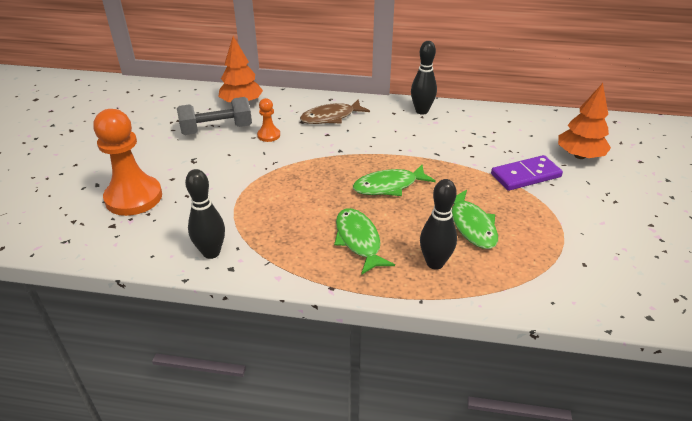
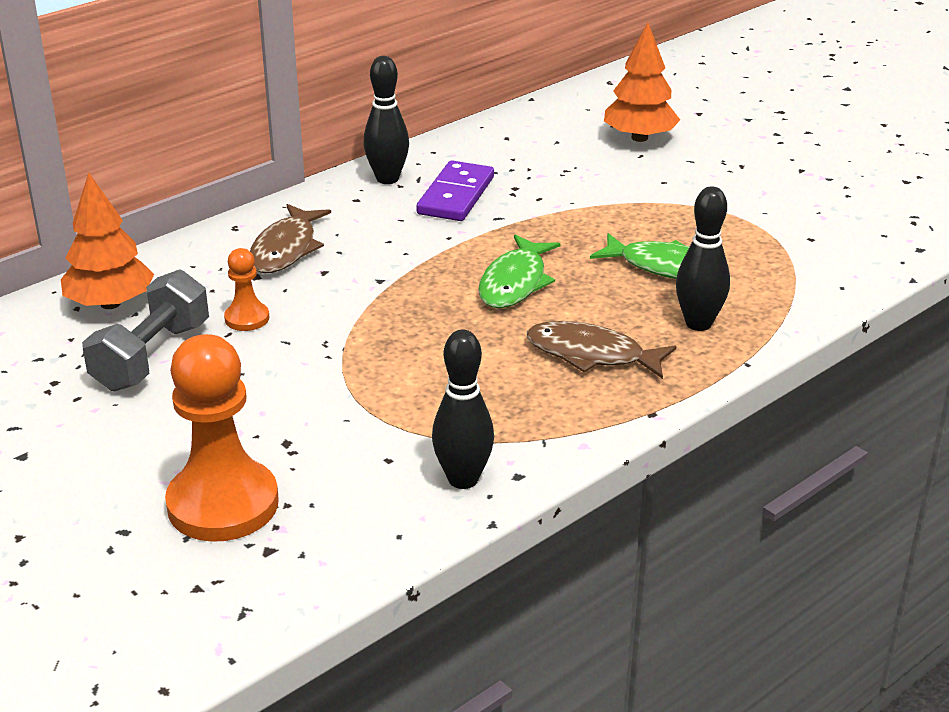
camera: 50 degrees left, 5 degrees down
green fish [334,208,395,275] -> brown fish [527,321,676,379]
purple domino [491,155,563,191] -> purple domino moved to [416,161,494,221]

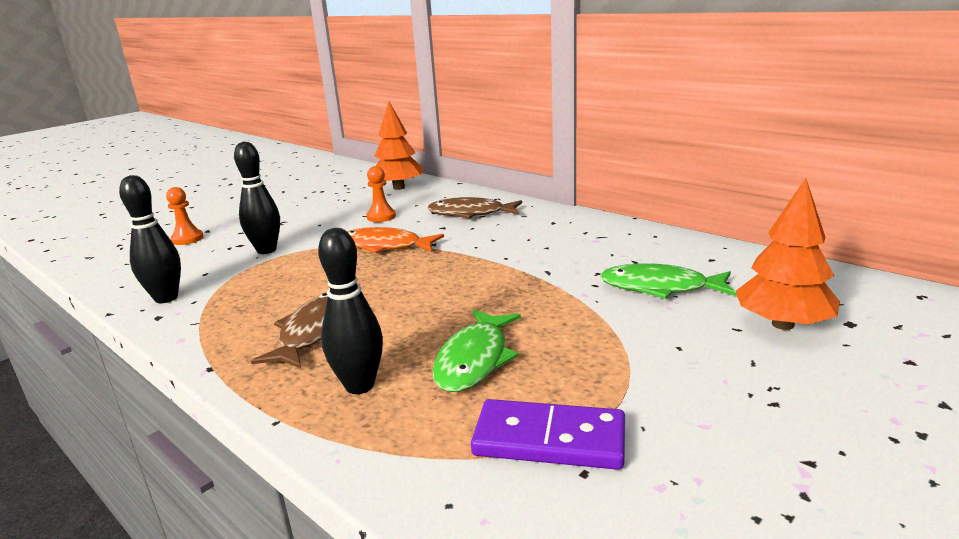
camera: 85 degrees right, 10 degrees down
grey dumbbell [82,269,209,391] -> none
orange pawn [165,334,279,542] -> orange pawn [166,187,204,245], size x0.48
black bowling pin [363,56,409,184] -> black bowling pin moved to [234,142,280,254]
purple domino [416,161,494,221] -> purple domino moved to [471,399,625,470]
green fish [478,235,560,308] -> green fish moved to [600,263,736,299]
none -> orange fish [347,227,444,254]

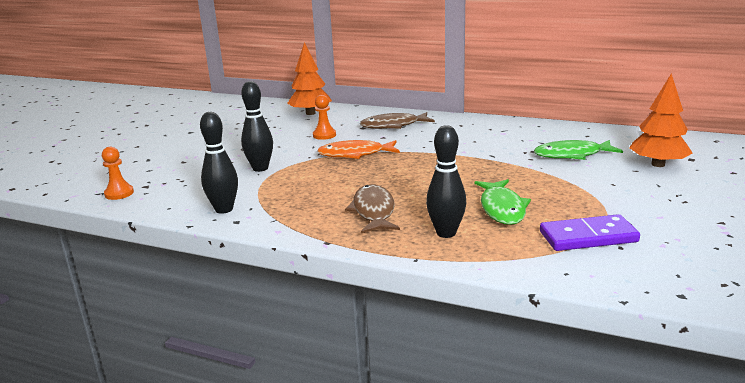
camera: 20 degrees left, 0 degrees up
orange pawn [166,187,204,245] -> orange pawn moved to [102,147,134,200]

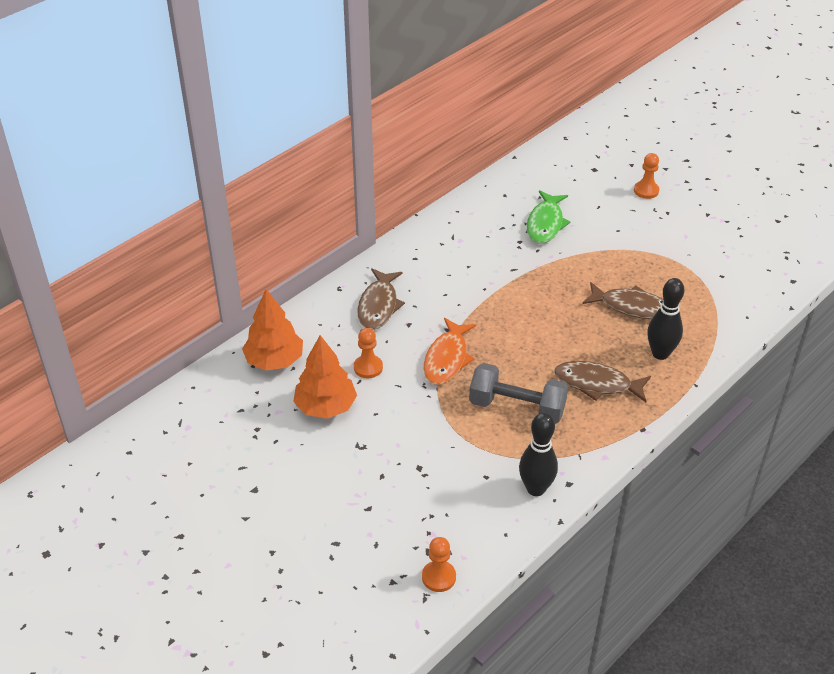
camera: 70 degrees left, 20 degrees up
black bowling pin [241,81,273,172] -> none
green fish [474,179,531,225] -> brown fish [582,282,663,319]
purple domino [540,214,640,251] -> none
orange tree [629,73,693,167] -> orange tree moved to [293,335,357,419]
none -> grey dumbbell [469,363,568,424]
none -> orange pawn [634,153,659,199]

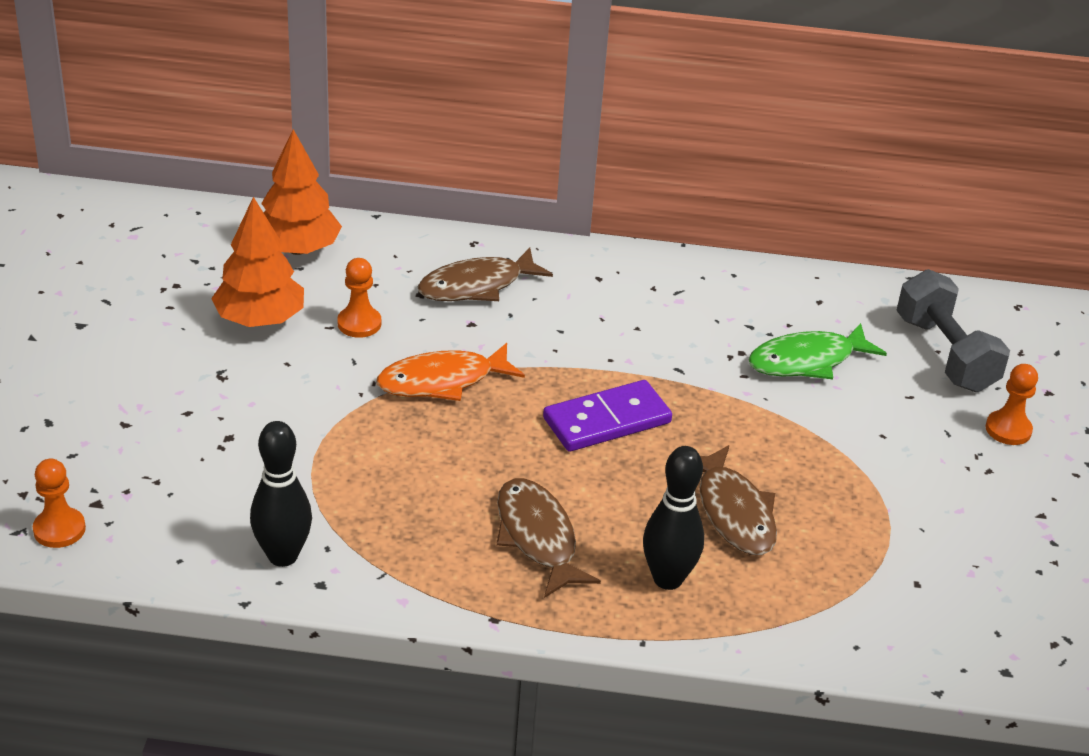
camera: 50 degrees right, 5 degrees down
grey dumbbell [469,363,568,424] -> grey dumbbell moved to [896,269,1010,392]
none -> purple domino [543,380,672,452]

